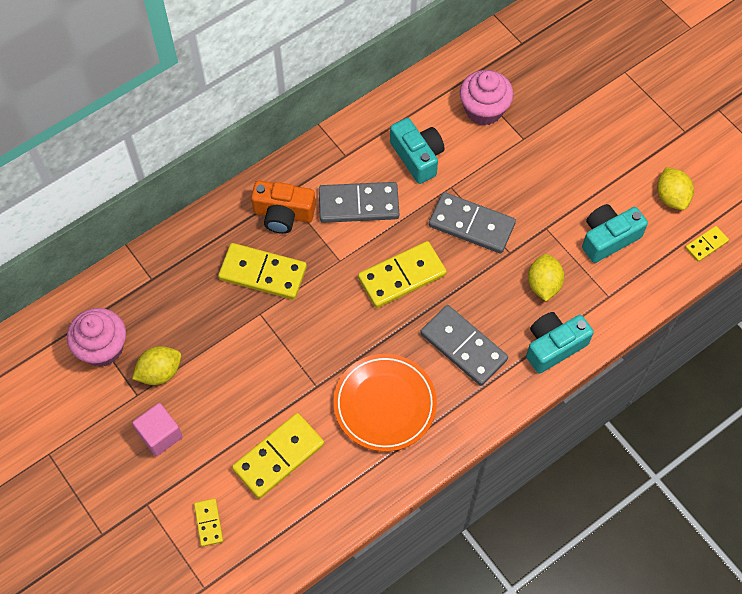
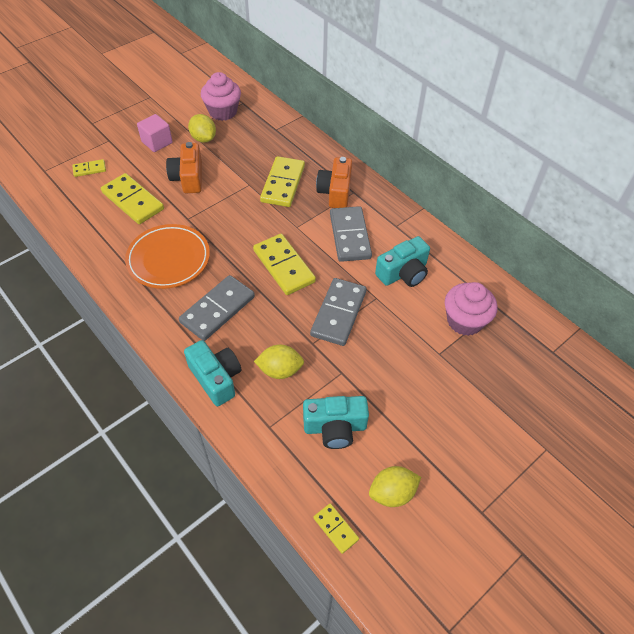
camera: 85 degrees right, 10 degrees down
turquoise camera [582,204,648,263] -> turquoise camera turned 120 degrees clockwise [303,396,369,449]
none -> orange camera [166,142,202,193]

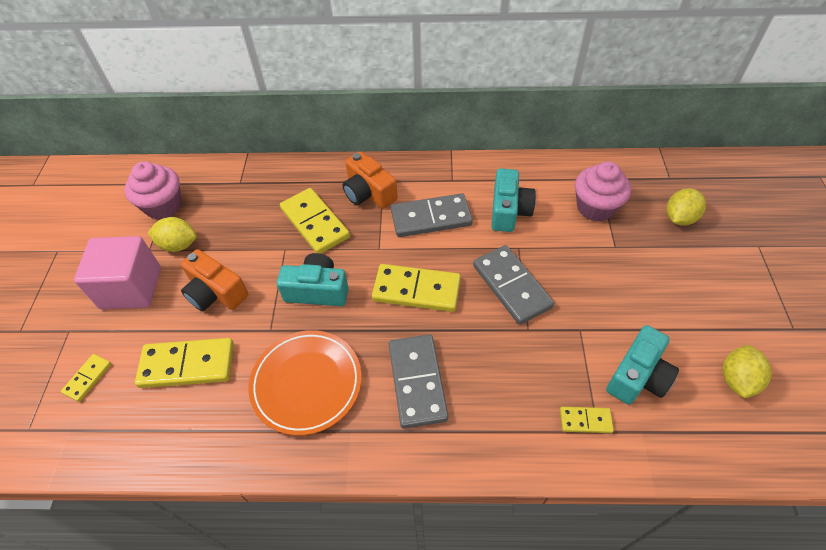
camera: 45 degrees left, 0 degrees up
pink cube [137,114,173,152] -> pink cube [74,236,161,309], size x1.61
turquoise camera [184,340,241,406] -> turquoise camera moved to [277,253,349,306]
yellow lemon [254,344,304,379] -> yellow lemon moved to [666,188,706,226]
yellow domino [313,503,359,554] -> yellow domino moved to [560,407,614,433]
grey domino [330,206,372,262] -> grey domino turned 45 degrees counterclockwise [391,193,473,237]

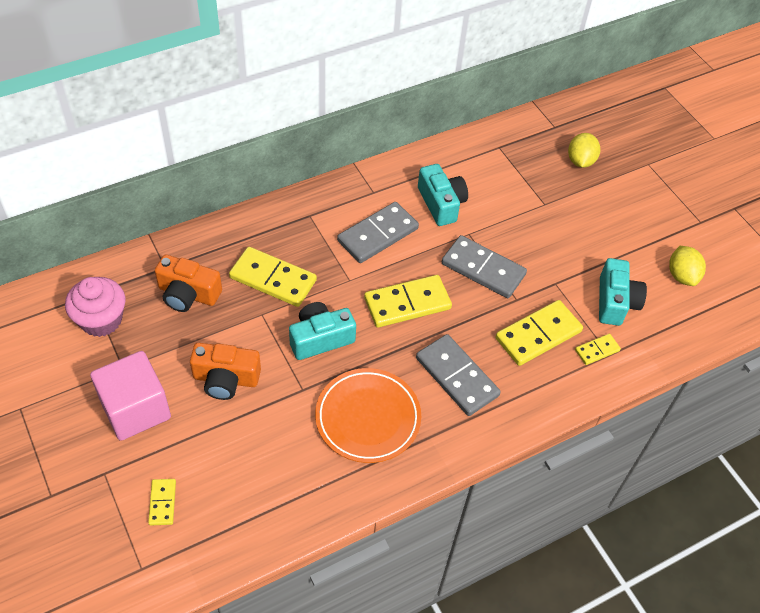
camera: 35 degrees left, 0 degrees up
yellow domino [135,338,234,388] -> yellow domino moved to [495,300,583,366]
yellow lemon [148,217,196,252] -> none
orange camera [343,151,398,209] -> orange camera moved to [155,255,222,312]
pink cupcake [575,162,631,222] -> none

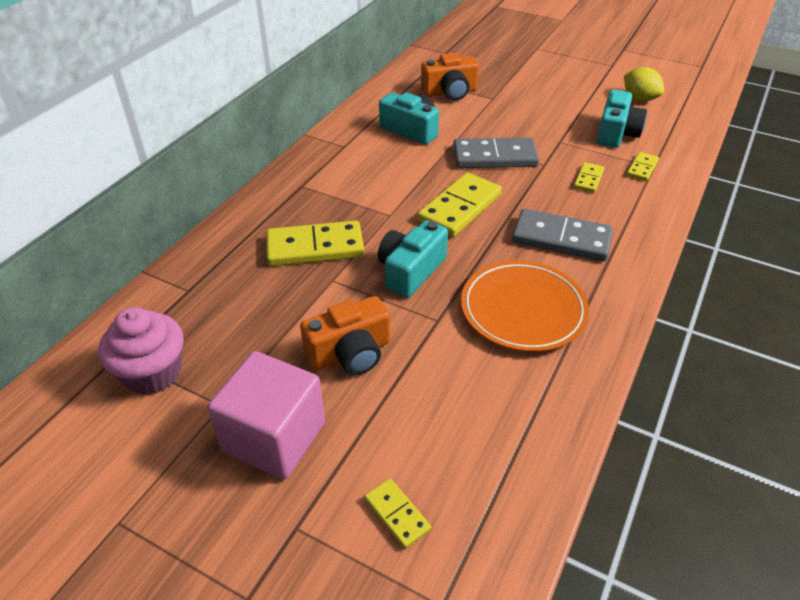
camera: 30 degrees left, 10 degrees down
orange camera [155,255,222,312] -> orange camera moved to [421,53,479,101]
grey domino [337,202,419,263] -> none
yellow domino [495,300,583,366] -> yellow domino [574,162,604,193], size x0.51
yellow lemon [568,133,600,168] -> none
turquoise camera [599,258,647,326] -> turquoise camera turned 45 degrees clockwise [597,90,647,148]

